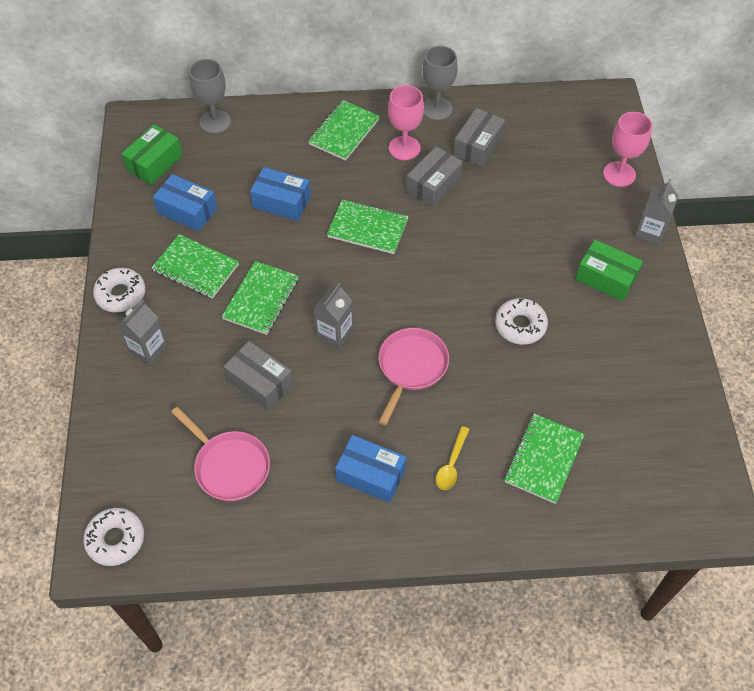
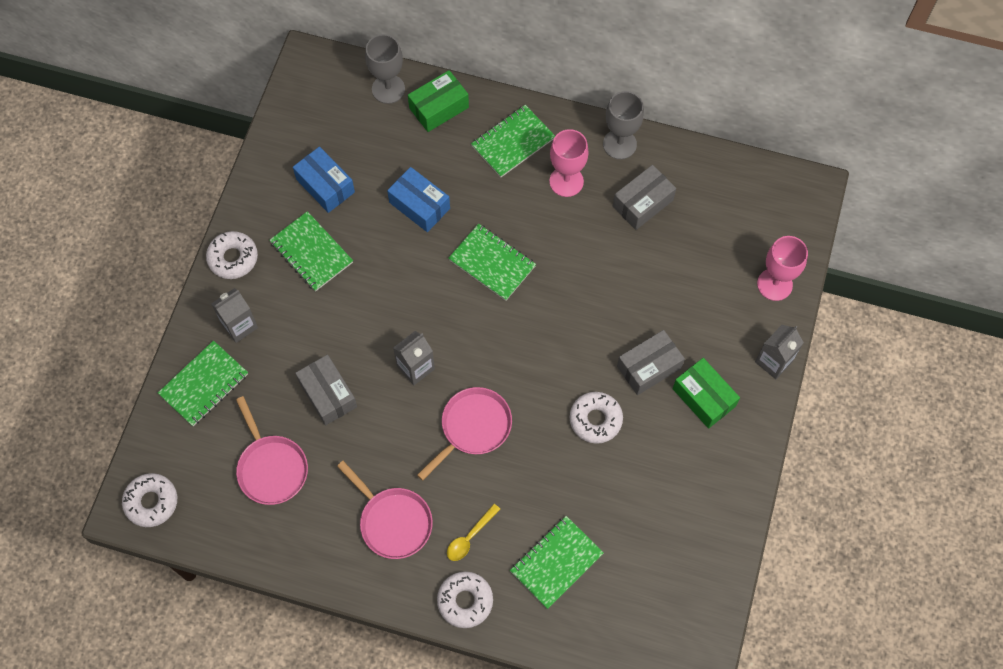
camera: 20 degrees right, 10 degrees up
green box [121,125,183,185] -> green box moved to [408,70,469,132]
green notebook [222,261,299,335] -> green notebook moved to [158,341,248,426]
blue box [335,435,406,503] -> pink pan [337,461,433,559]
grey box [406,146,463,208] -> grey box moved to [617,330,685,395]
none -> white donut [437,571,493,628]

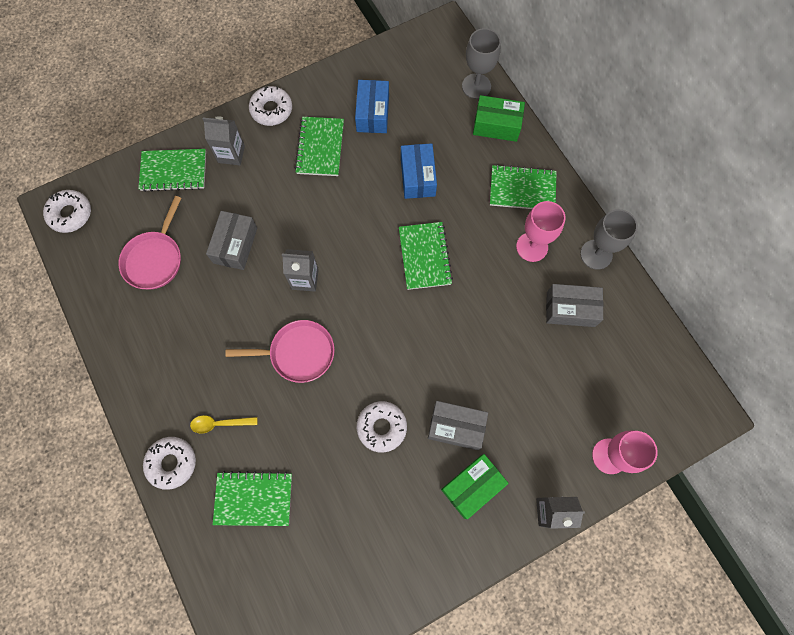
camera: 45 degrees right, 5 degrees up
pink pan [337,461,433,559] -> none
green box [673,358,740,428] -> green box turned 45 degrees clockwise [441,454,509,519]

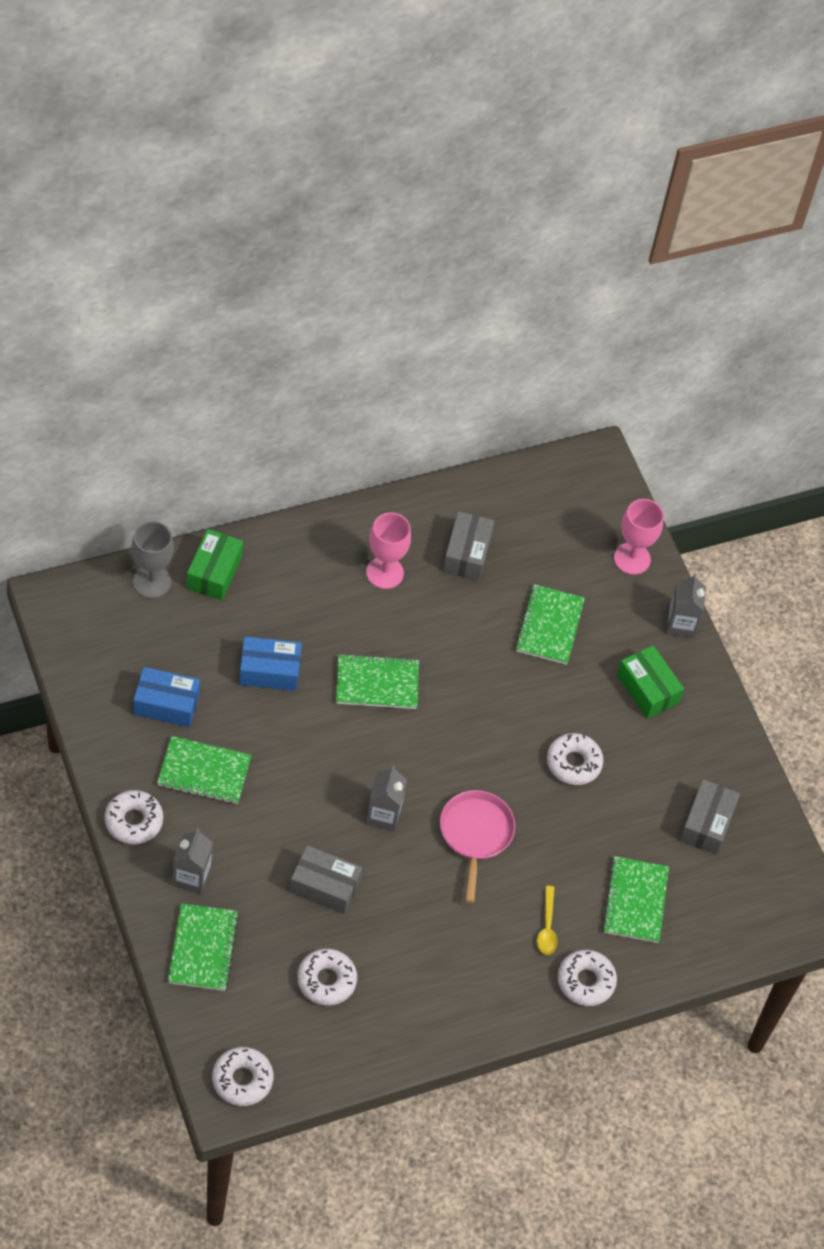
camera: 90 degrees left, 15 degrees down
pink pan [118,196,181,290] -> white donut [297,949,357,1006]
grey box [428,401,488,450] -> grey box moved to [680,779,740,855]
green notebook [490,164,557,209] -> green notebook moved to [515,584,585,665]
grey goblet [580,209,638,270] -> none

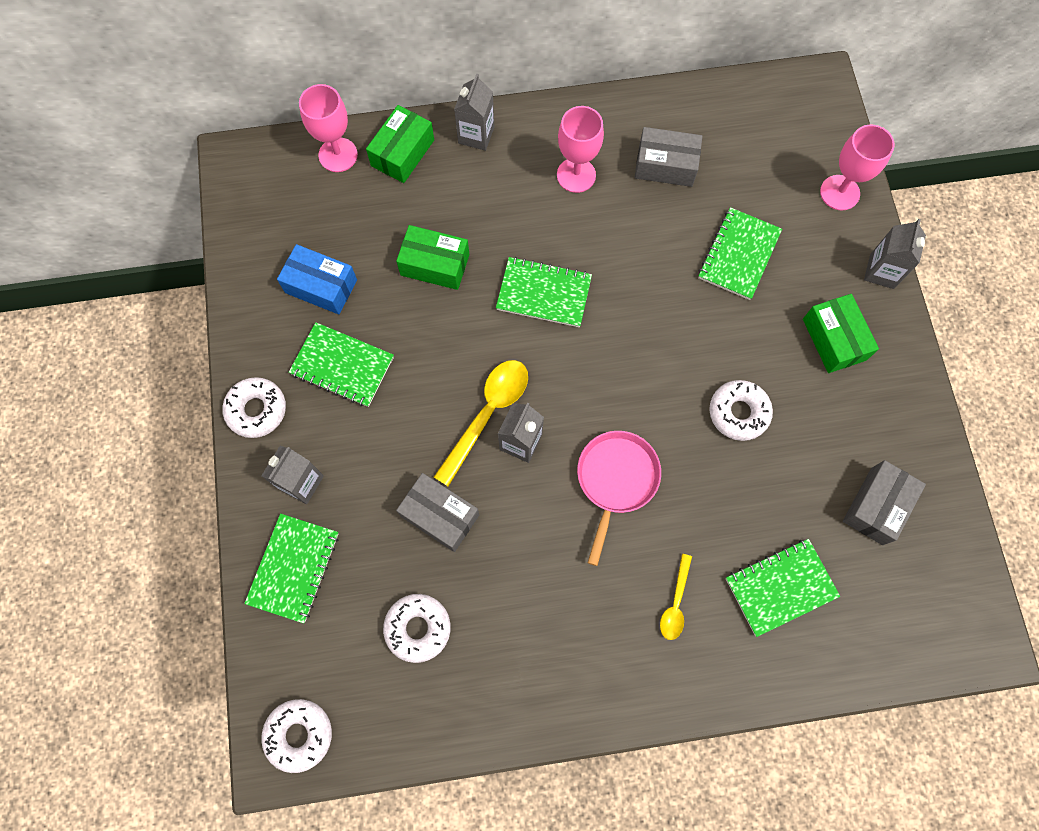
camera: 20 degrees right, 15 degrees up
grey goblet [132,521,174,598] -> pink goblet [299,84,358,172]
blue box [239,636,302,691] -> green box [396,225,469,290]
grey box [443,511,495,580] -> grey box turned 75 degrees clockwise [635,127,703,187]
white donut [558,950,617,1006] -> none
green notebook [602,856,669,943] -> green notebook turned 45 degrees clockwise [726,539,840,637]
none -> yellow spoon [434,360,528,487]
none -> grey carton [454,74,494,151]

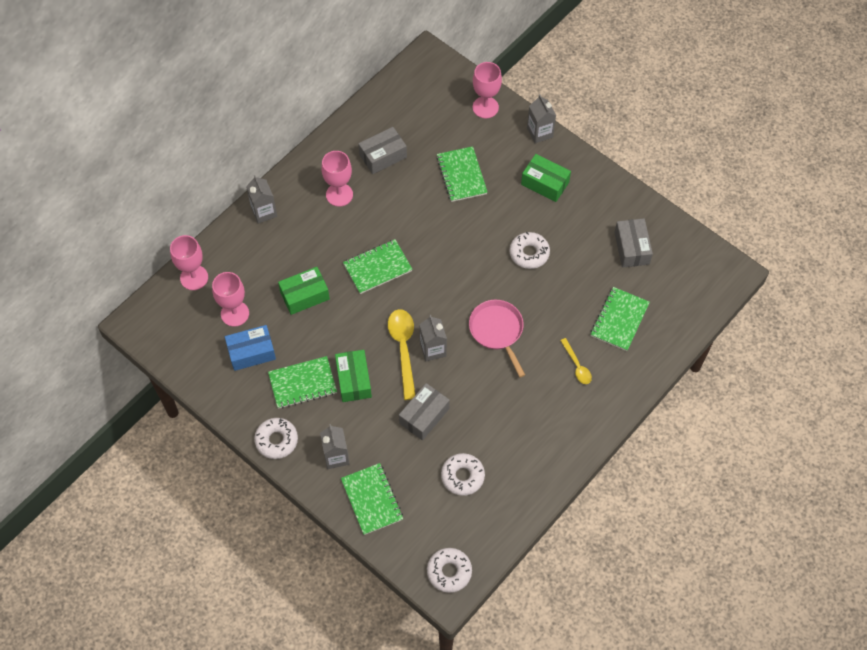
camera: 40 degrees left, 10 degrees down
green box [366,105,434,183] -> green box moved to [335,350,372,402]
grey box [396,473,479,552] -> grey box turned 45 degrees counterclockwise [399,383,450,440]
none -> pink goblet [212,272,249,327]

